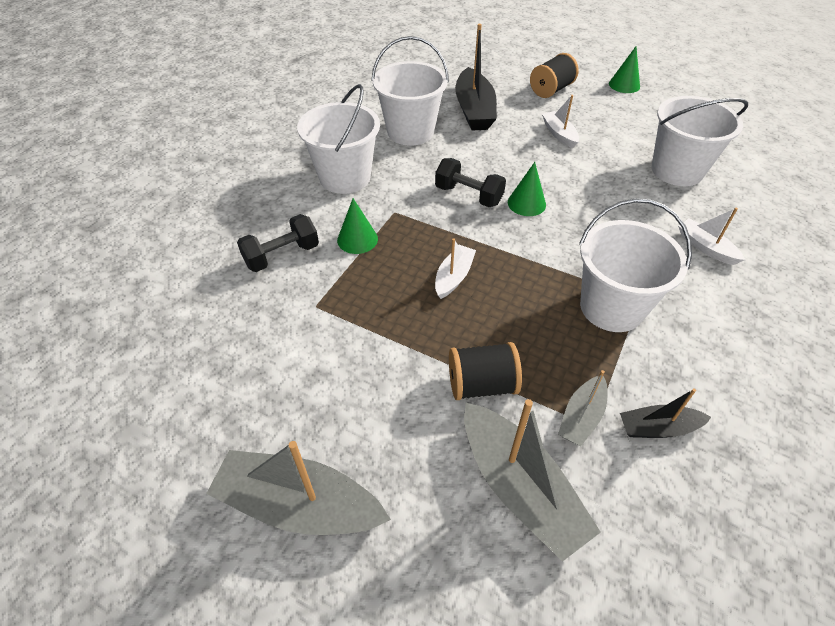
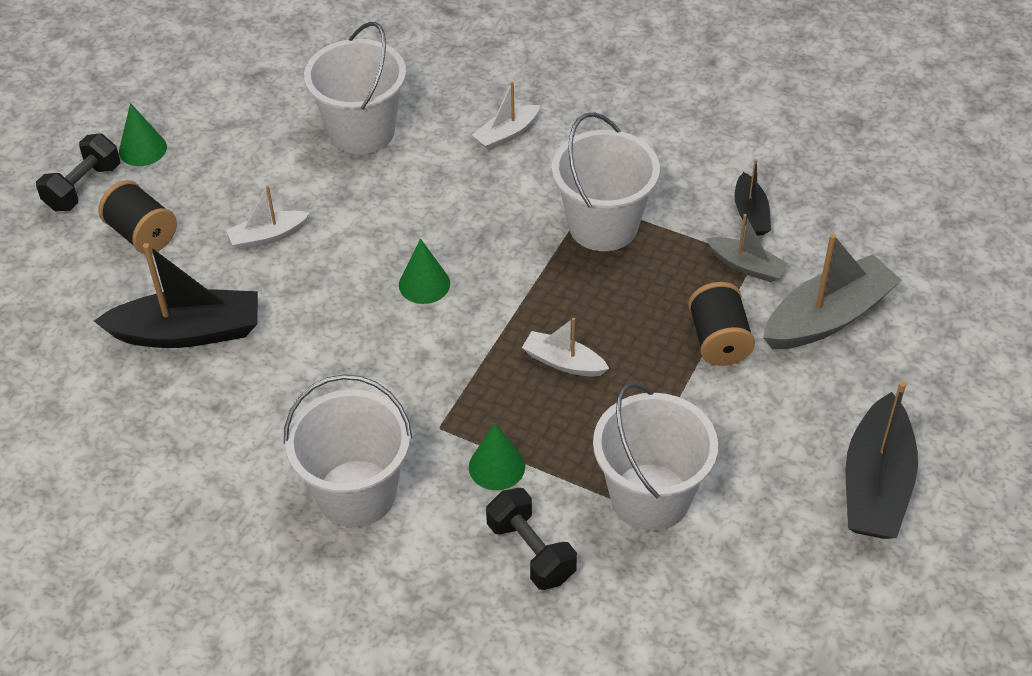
camera: 90 degrees left, 0 degrees up
grey boat [206,441,391,535] -> black boat [846,381,918,539]
white bucket [371,36,449,146] -> white bucket moved to [593,382,718,531]
black dumbbell [435,158,506,207] -> black dumbbell moved to [36,133,120,211]

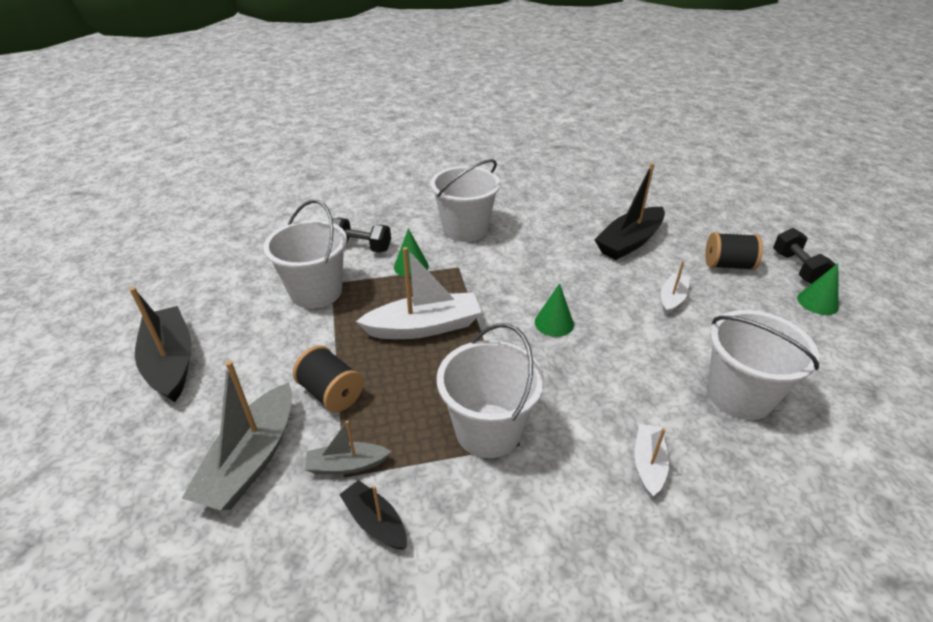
camera: 140 degrees right, 10 degrees down
white boat [522,318,609,377] -> white boat [356,247,482,339], size x1.83

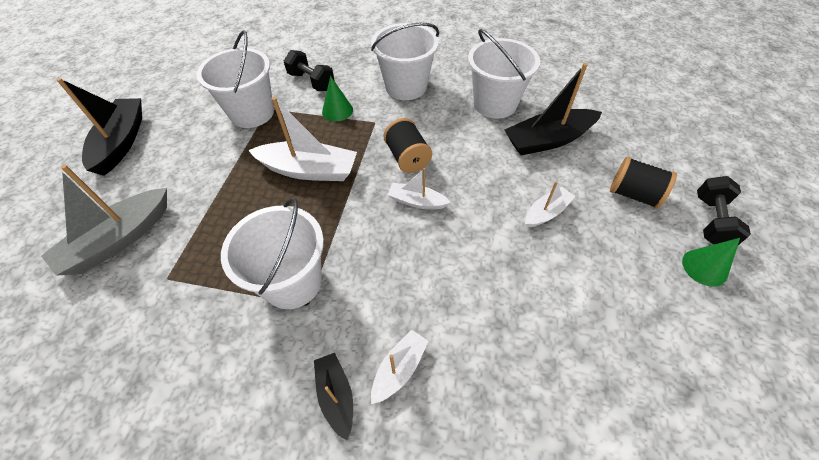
camera: 25 degrees right, 15 degrees up
black spool [293,345,364,413] -> black spool moved to [384,118,432,173]
grey boat [305,420,391,474] -> none
black boat [339,480,407,550] -> black boat moved to [314,353,353,440]
green cone [535,283,574,337] -> white boat [388,168,451,209]
white bucket [707,310,819,420] -> white bucket moved to [468,29,540,119]

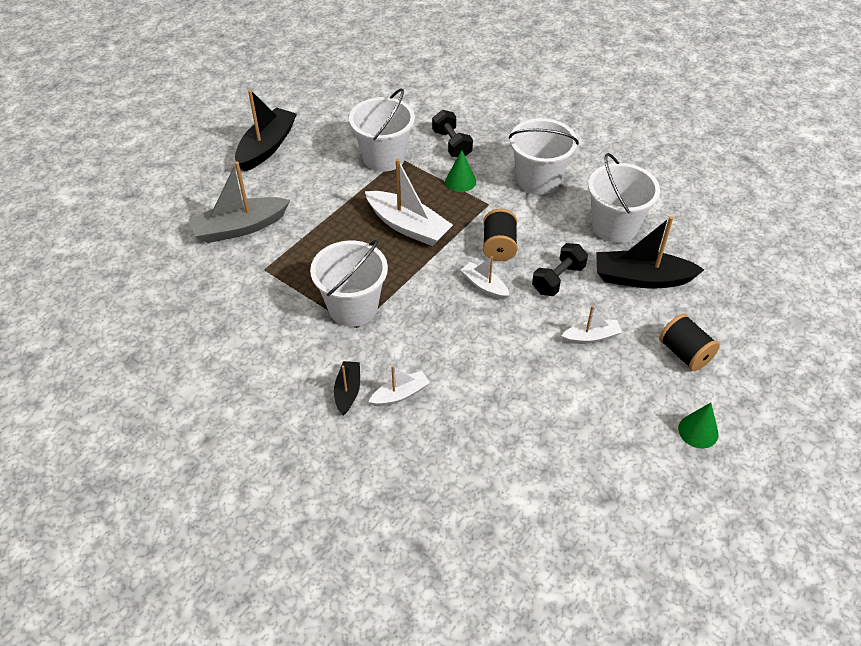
camera: 25 degrees right, 5 degrees down
black dumbbell [697,176,751,245] -> black dumbbell moved to [532,243,588,296]

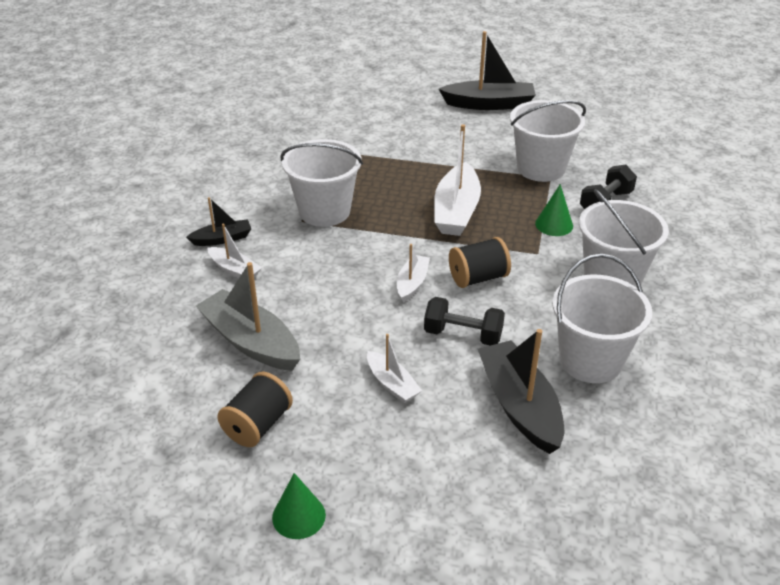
camera: 65 degrees right, 10 degrees down
grey boat [189,161,290,243] -> grey boat moved to [196,262,300,371]
black spool [659,314,720,371] -> black spool moved to [217,372,293,447]

